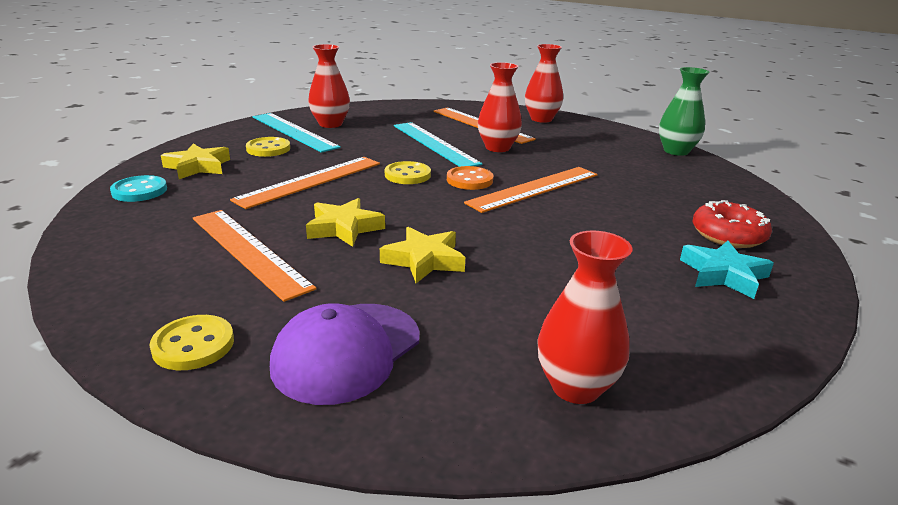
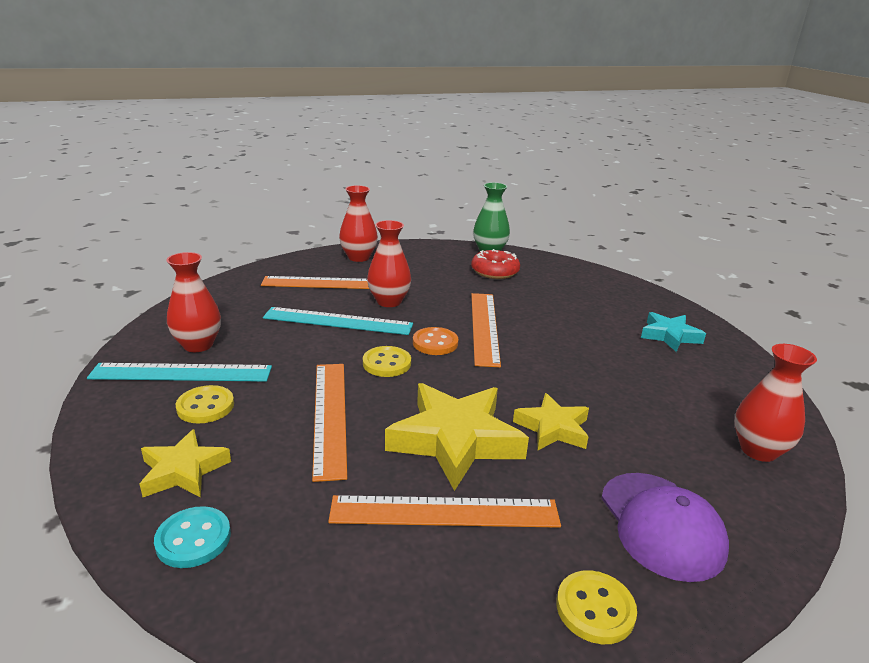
camera: 50 degrees left, 0 degrees up
yellow star [306,198,385,247] -> yellow star [385,383,529,491], size x1.71
red donut [692,200,772,248] -> red donut moved to [471,249,520,279]

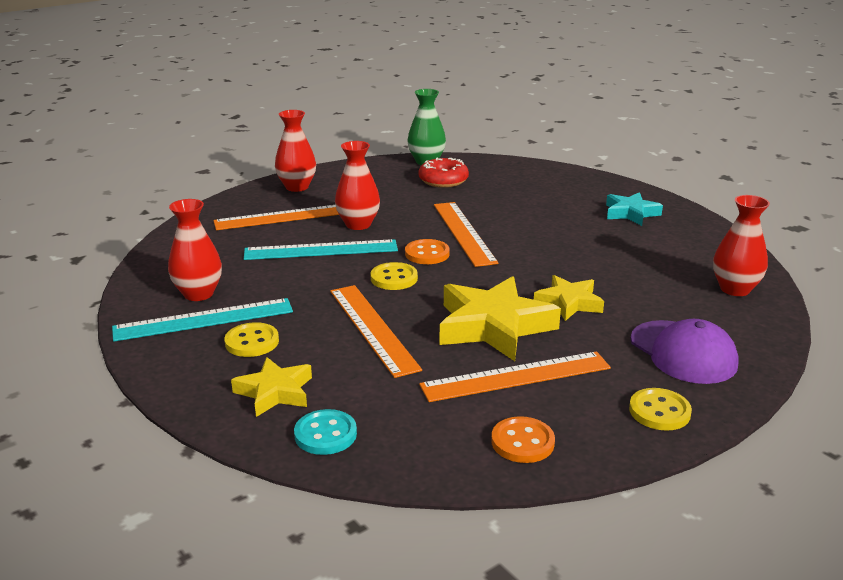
camera: 15 degrees left, 0 degrees up
none -> orange button [491,416,555,463]

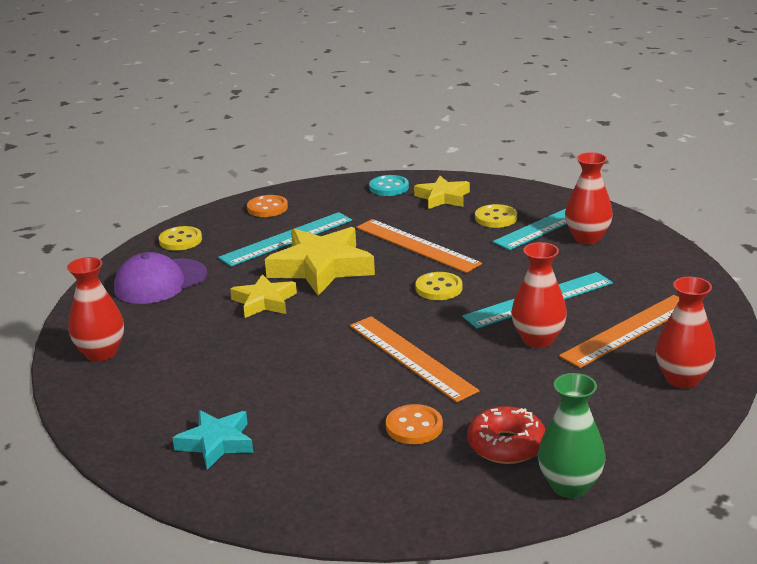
camera: 160 degrees right, 0 degrees up
orange button [405,239,450,264] -> orange button moved to [386,404,443,444]
orange ruler [419,351,611,402] -> turquoise ruler [218,212,352,266]
purple cap [630,319,739,384] -> purple cap turned 75 degrees counterclockwise [114,252,207,304]

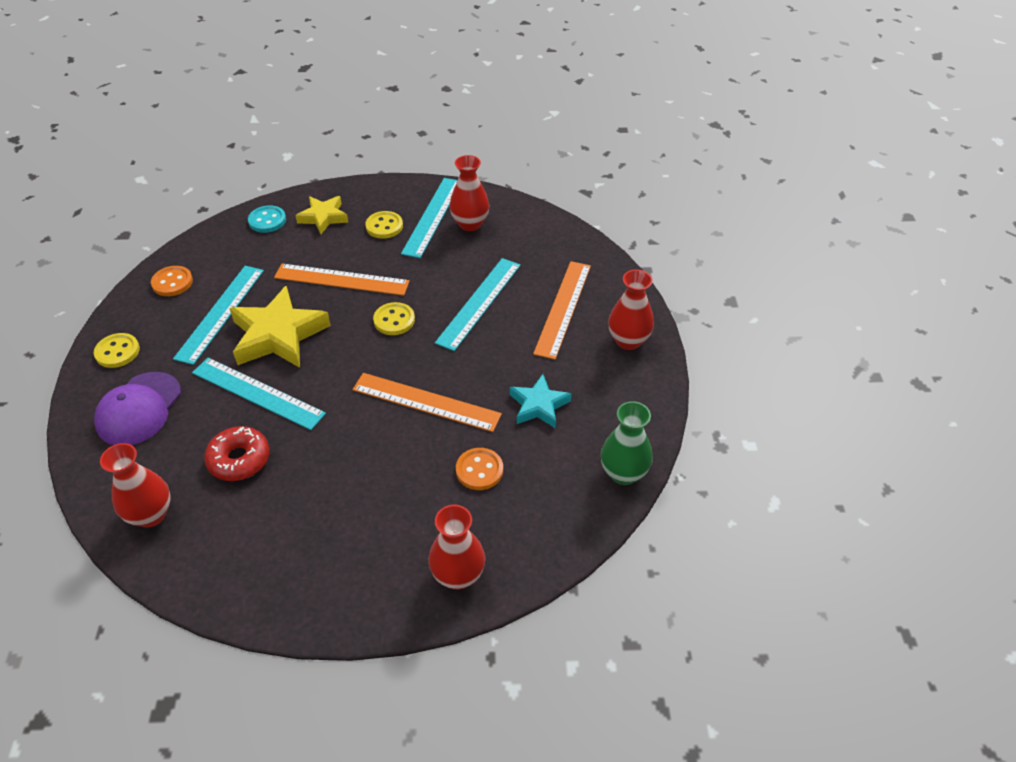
camera: 35 degrees left, 20 degrees up
turquoise star [173,410,253,470] -> turquoise star moved to [510,374,572,429]
yellow star [230,274,297,318] -> turquoise ruler [192,358,326,430]
red donut [467,406,546,464] -> red donut moved to [204,426,270,481]
red vase [511,242,567,348] -> red vase moved to [428,505,485,589]

